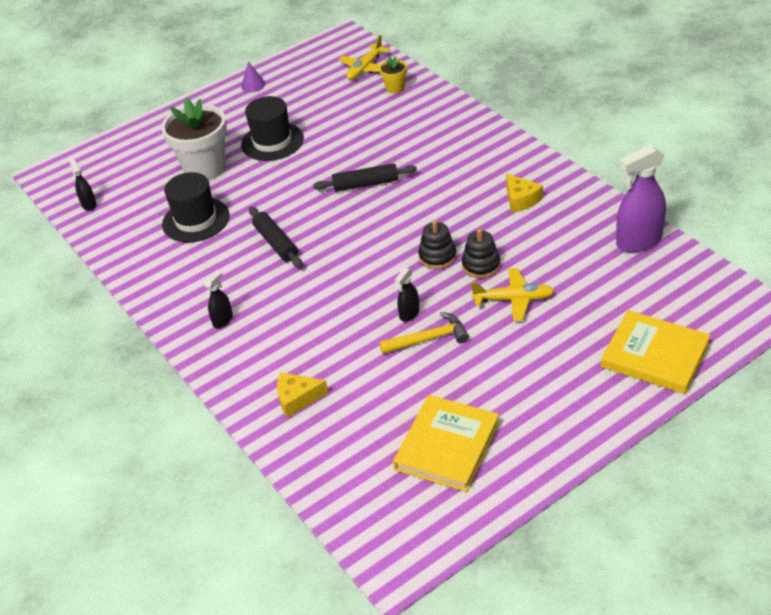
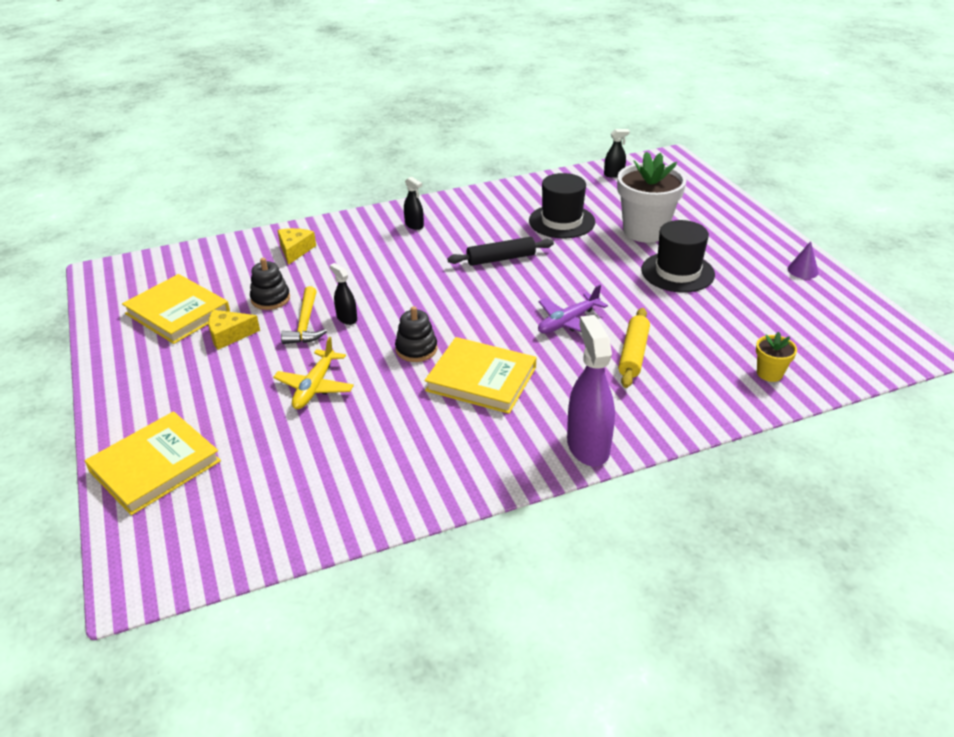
camera: 100 degrees right, 5 degrees down
black rolling pin [313,163,417,192] -> purple plane [538,285,608,333]
yellow plane [339,35,390,80] -> none
black stacking toy [462,229,500,278] -> black stacking toy moved to [250,258,290,310]
yellow cheese [506,173,543,212] -> yellow cheese moved to [208,310,260,350]
purple spray bottle [616,145,666,252] -> purple spray bottle moved to [567,315,615,466]
none -> yellow book [424,337,537,414]
none -> yellow rolling pin [618,308,650,388]

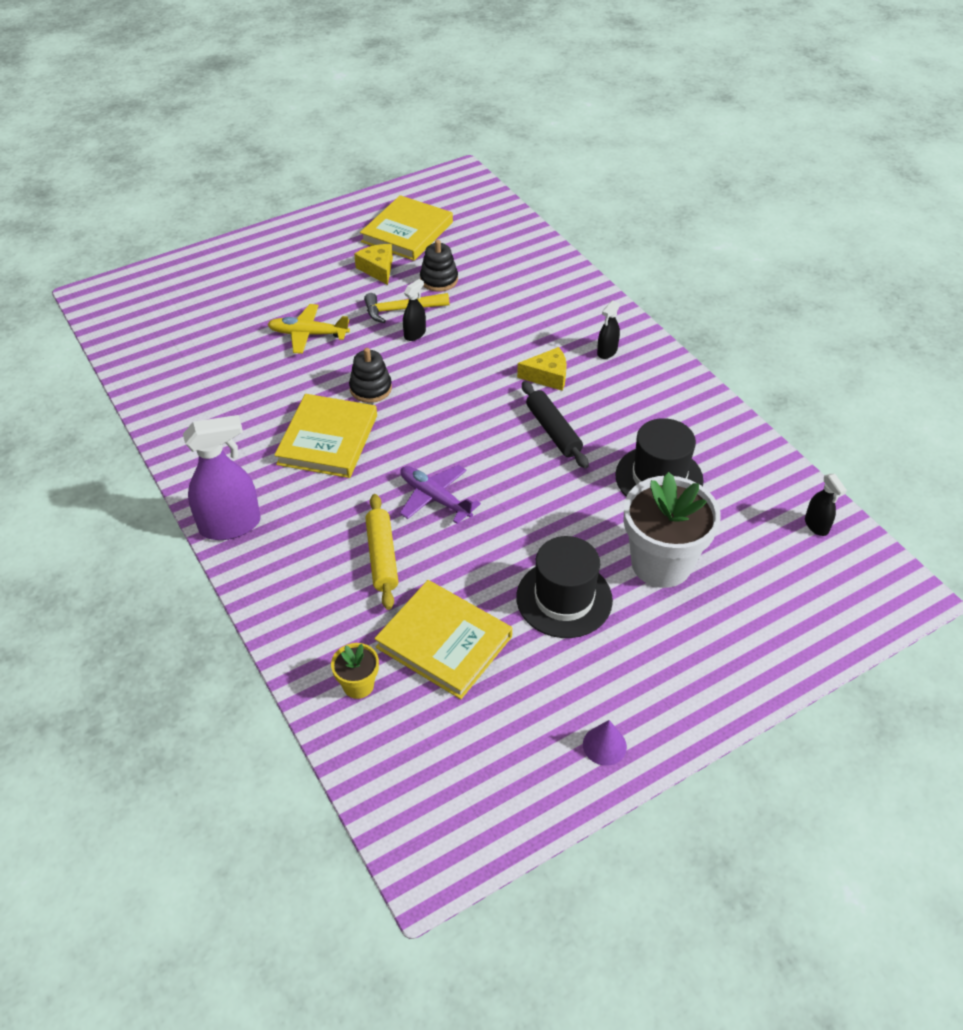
camera: 80 degrees right, 10 degrees up
yellow book [85,411,221,515] -> yellow book moved to [374,580,512,699]
yellow cheese [277,228,316,265] -> yellow cheese moved to [517,347,567,391]
yellow rolling pin [618,308,650,388] -> yellow rolling pin turned 75 degrees clockwise [365,494,398,610]

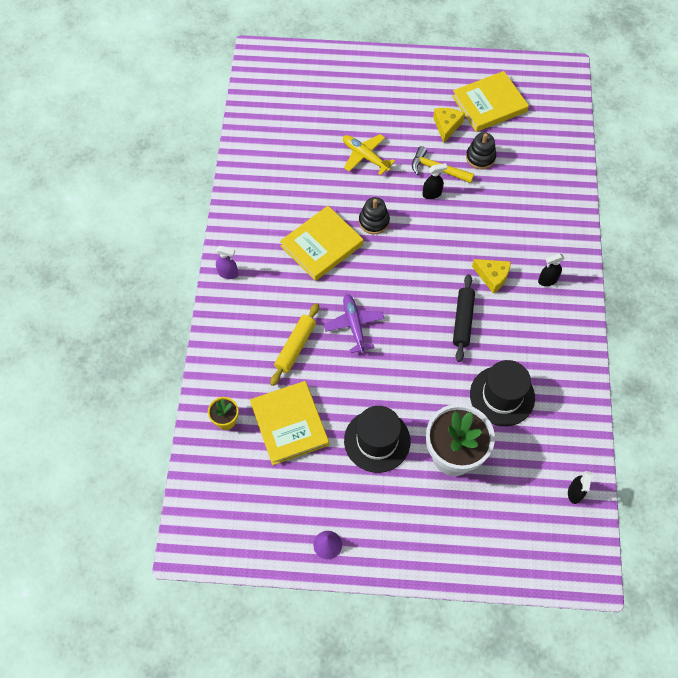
camera: 35 degrees right, 15 degrees up
purple spray bottle [183,415,260,540] -> purple spray bottle [216,246,238,279], size x0.51

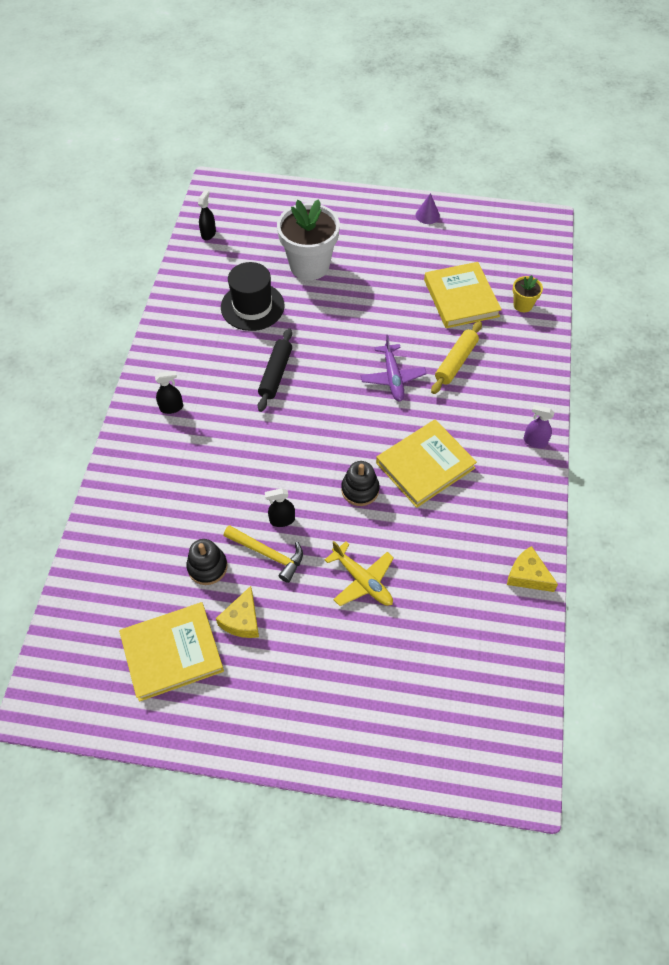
camera: 175 degrees left, 5 degrees down
black hat [344,406,410,473] -> none
yellow cheese [472,259,511,294] -> yellow cheese moved to [507,546,558,592]

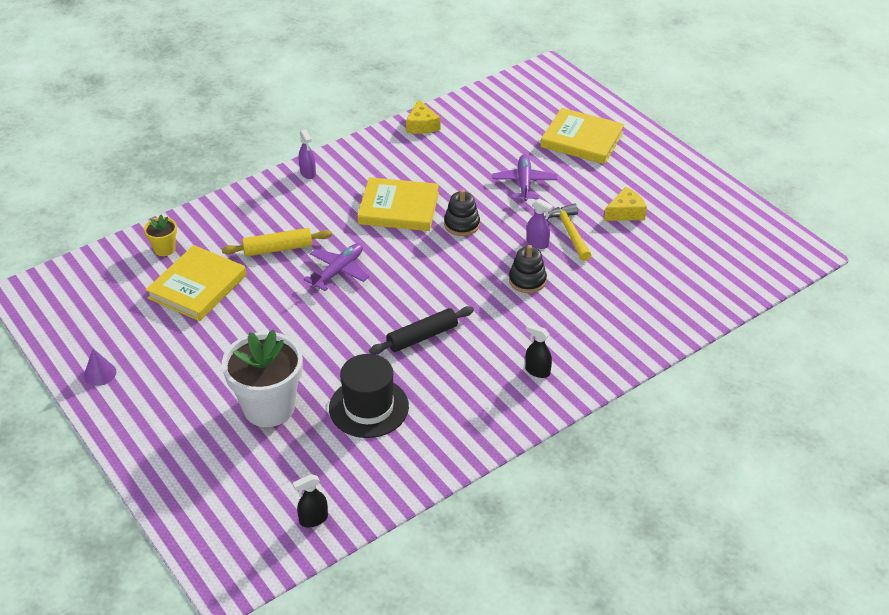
camera: 135 degrees left, 15 degrees down
yellow book [119,602,224,702] -> yellow book moved to [541,108,625,164]
black stacking toy [186,539,227,585] -> black stacking toy moved to [509,245,547,293]
black spray bottle [265,488,295,527] -> purple spray bottle [527,199,553,249]
yellow plane [325,541,394,606] -> purple plane [492,154,557,201]

